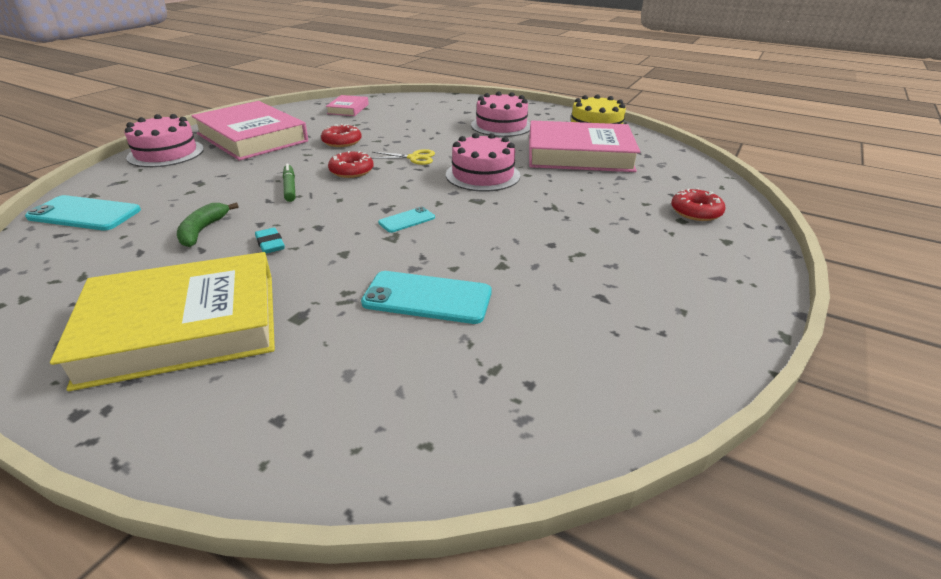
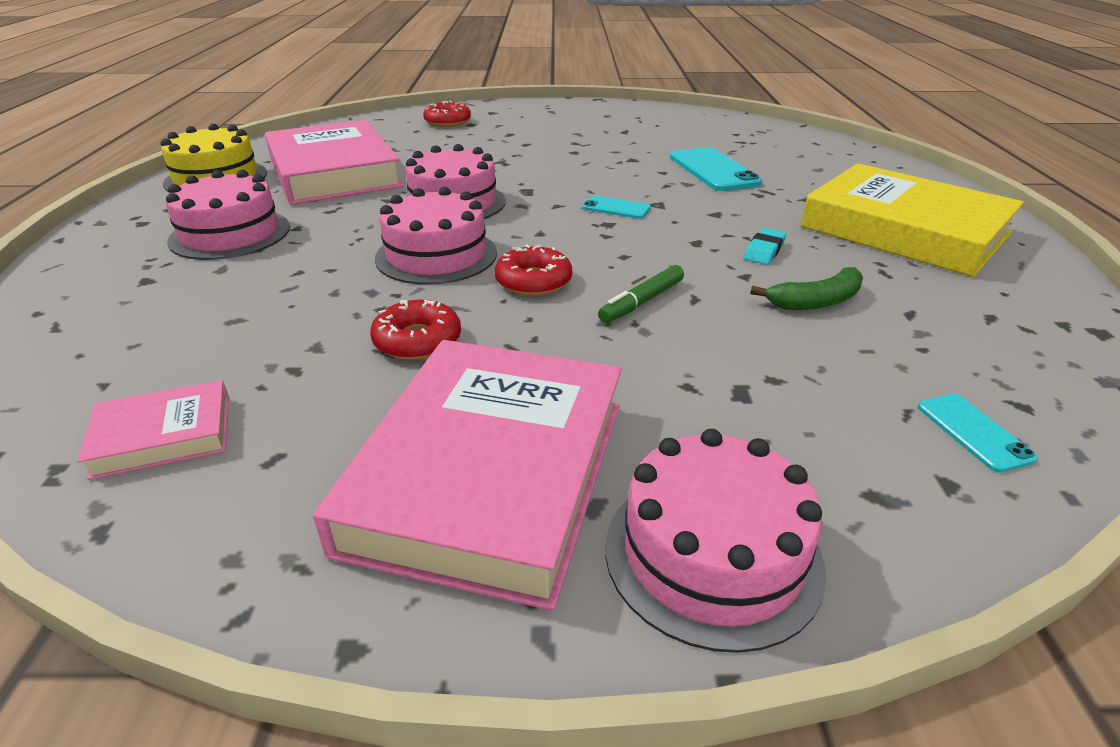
camera: 120 degrees left, 0 degrees up
turquoise phone [25,195,141,231] -> turquoise phone [918,394,1038,473], size x0.55
yellow scissors [372,149,435,165] -> pink cake [375,187,497,285]

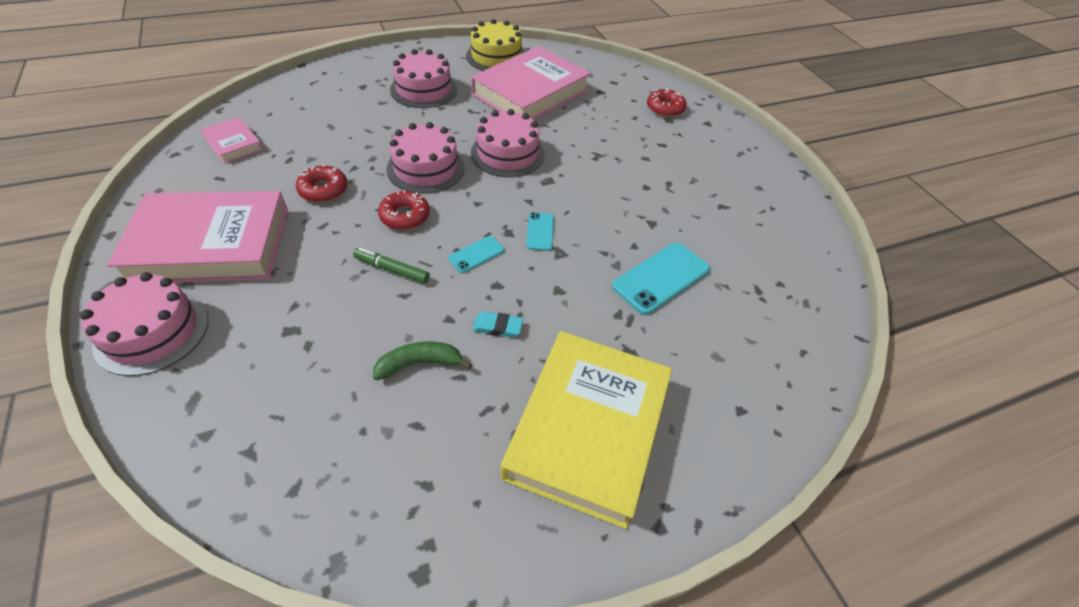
camera: 65 degrees right, 15 degrees up
green banana [750,267,863,310] -> green banana turned 120 degrees clockwise [373,342,472,380]
turquoise phone [918,394,1038,473] -> turquoise phone moved to [448,236,505,273]

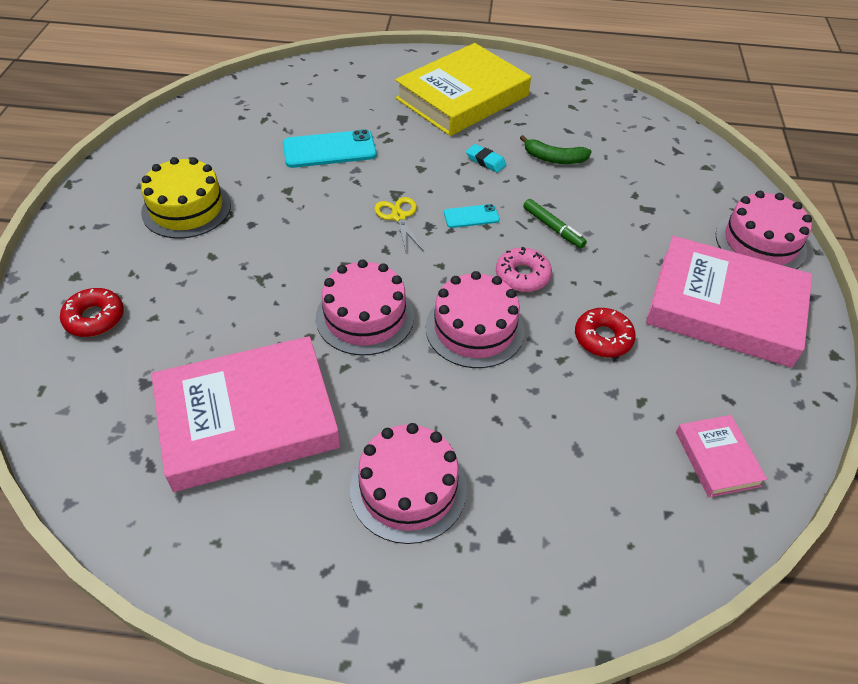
camera: 150 degrees left, 0 degrees up
red donut [378,190,430,230] -> pink donut [496,247,552,292]
yellow cake [466,19,524,71] -> yellow cake moved to [141,157,231,239]
turquoise phone [526,212,554,251] -> yellow scissors [374,197,424,251]

